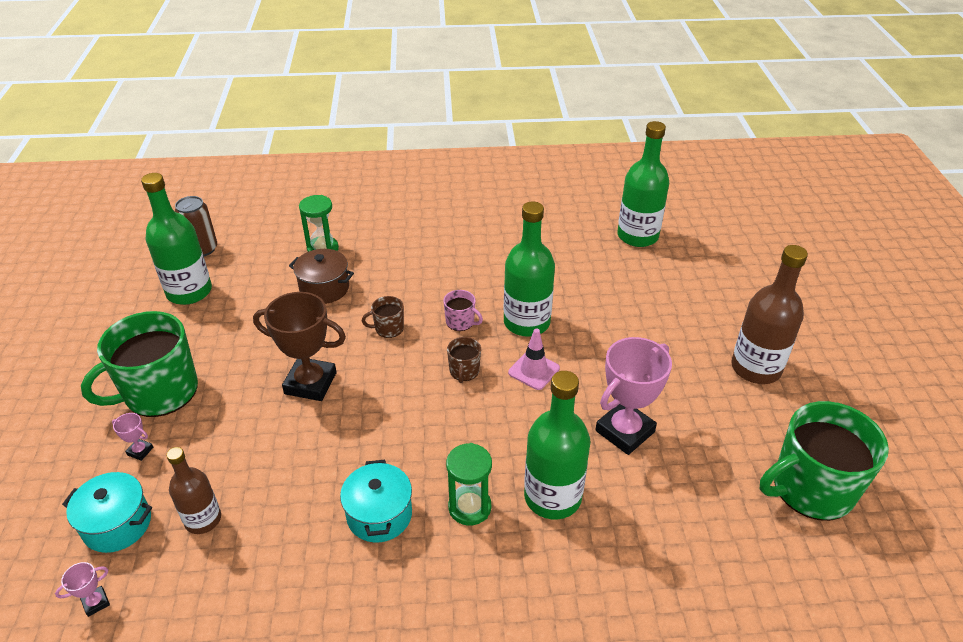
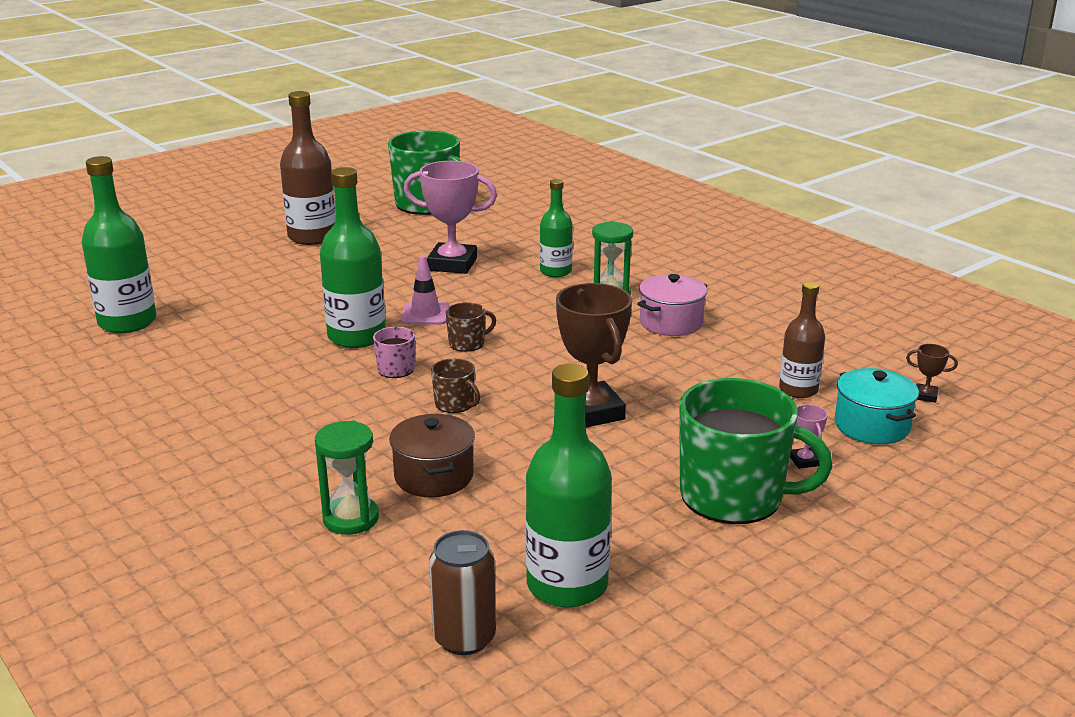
camera: 125 degrees left, 15 degrees down
pink trophy [55,562,110,617] -> brown trophy [906,344,958,403]
turquoise pot [340,460,412,543] -> pink pot [637,274,707,336]
green bottle [524,371,591,519] -> green bottle [540,179,573,277], size x0.61

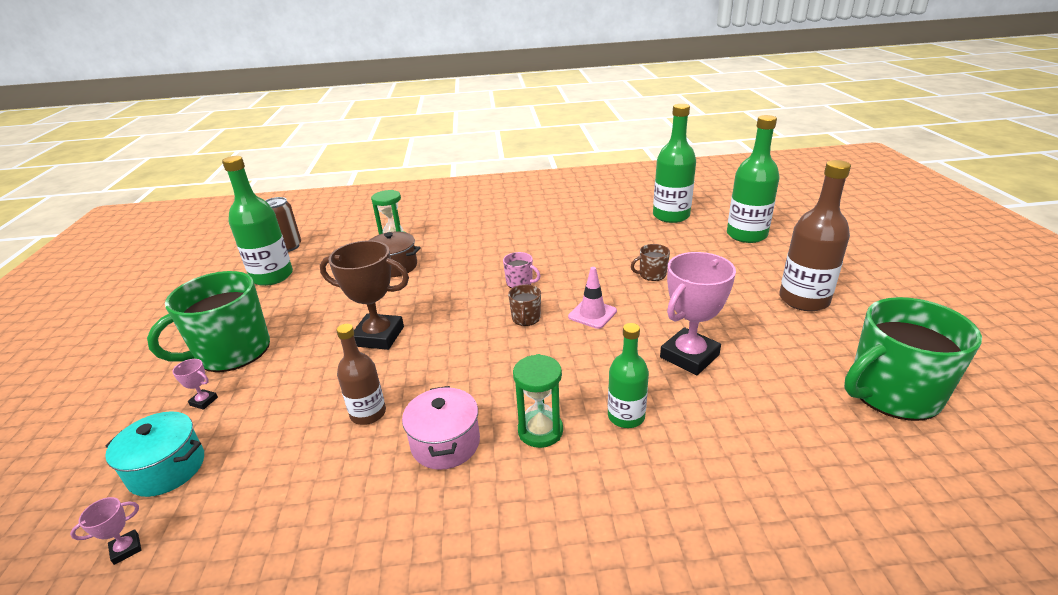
camera: 125 degrees right, 5 degrees up
green bottle [320,167,386,348] -> green bottle moved to [727,115,780,243]
brown mug [431,358,480,413] -> brown mug moved to [631,244,670,281]
brown bottle [779,282,825,398] -> brown bottle moved to [336,324,386,425]
brown trophy [906,344,958,403] -> pink trophy [70,497,142,565]

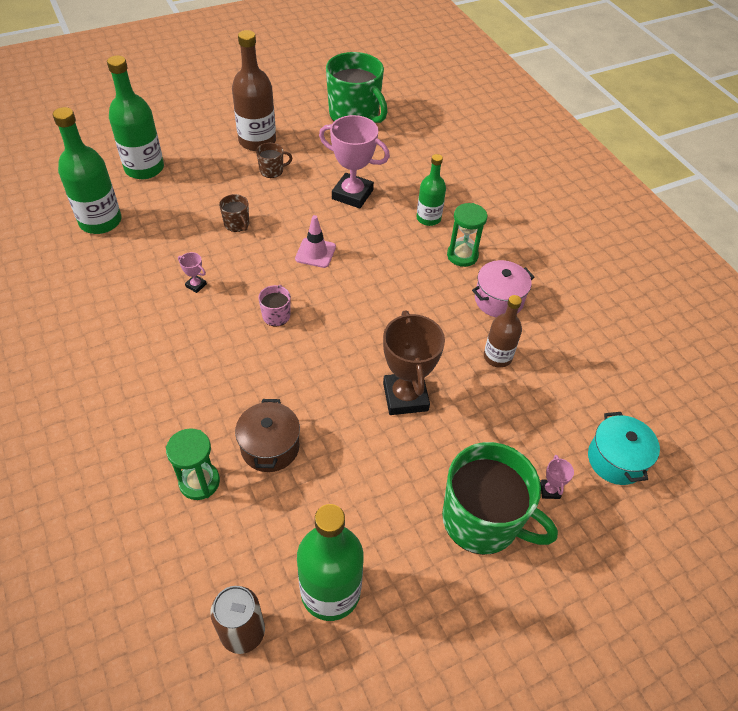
camera: 115 degrees left, 20 degrees up
pink trophy [70,497,142,565] -> pink trophy moved to [178,252,207,293]
brown mug [508,284,541,326] -> brown mug moved to [256,143,292,178]

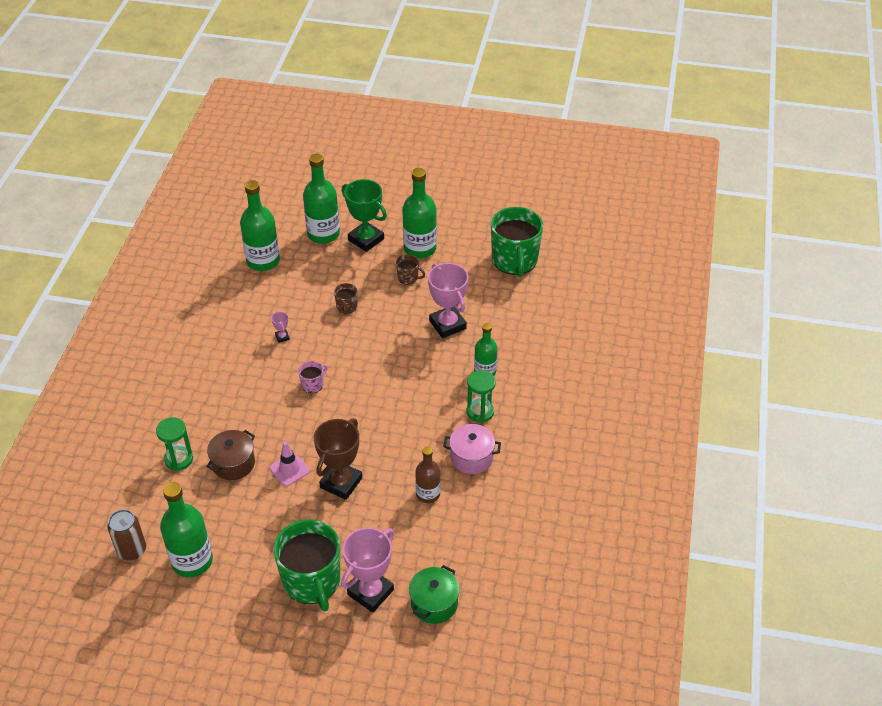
camera: 40 degrees right, 5 degrees down
brown bottle [232,30,276,151] -> green bottle [402,168,437,258]
pink traffic cone [295,215,336,268] -> pink traffic cone moved to [269,441,310,486]
pink trophy [540,455,574,499] -> pink trophy [341,527,394,613], size x2.38
turquoise pot [588,412,660,485] -> green pot [409,565,460,624]
none -> green trophy [342,179,387,252]

